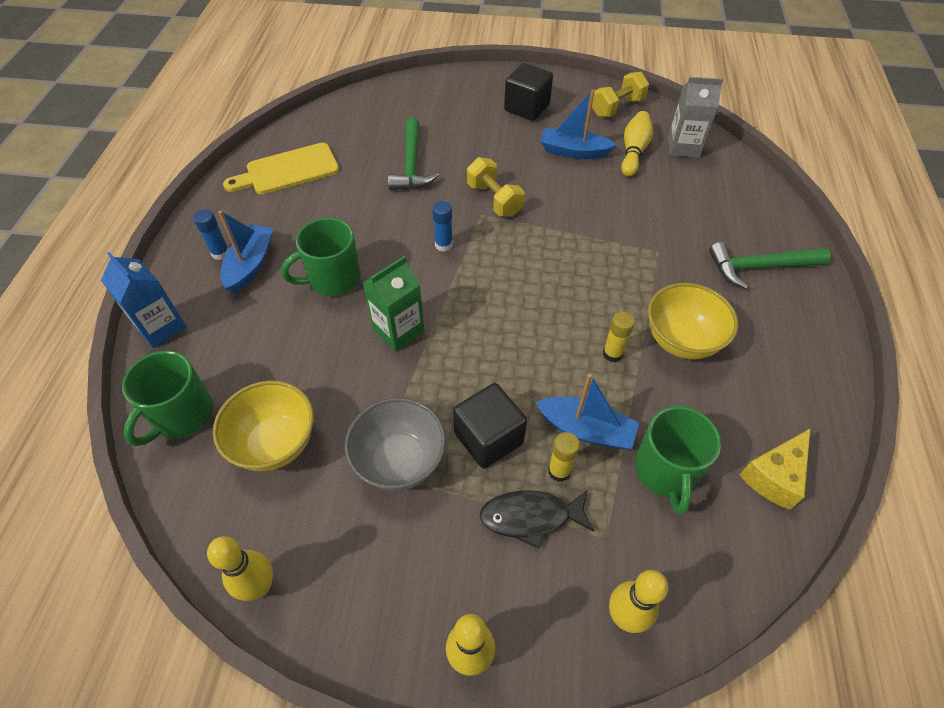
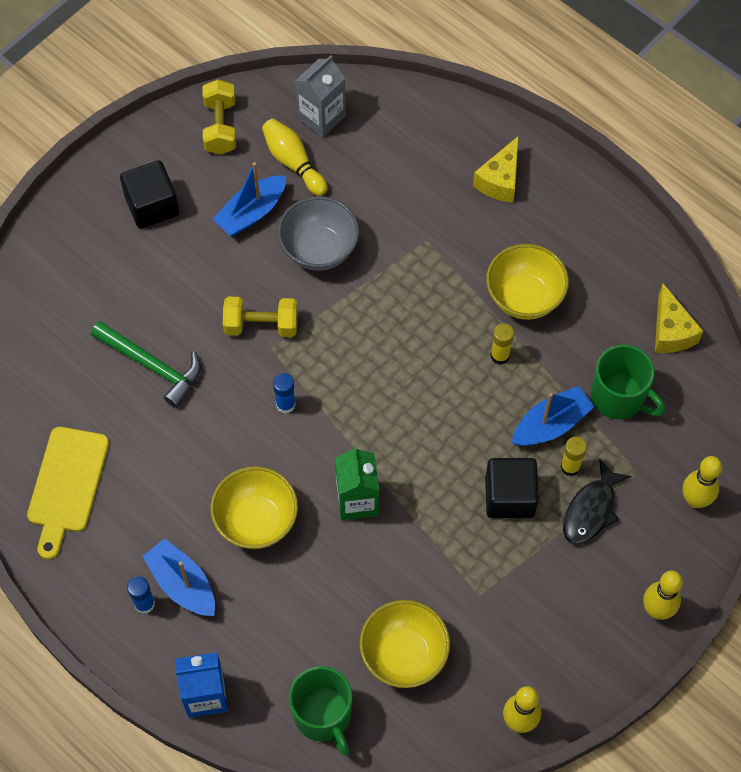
camera: 55 degrees left, 10 degrees up
green mug [281,218,361,296] -> yellow bowl [210,466,298,549]
grey bowl [344,398,446,491] -> grey bowl moved to [278,196,359,271]
green hammer [709,242,831,289] -> yellow cheese [473,136,519,203]

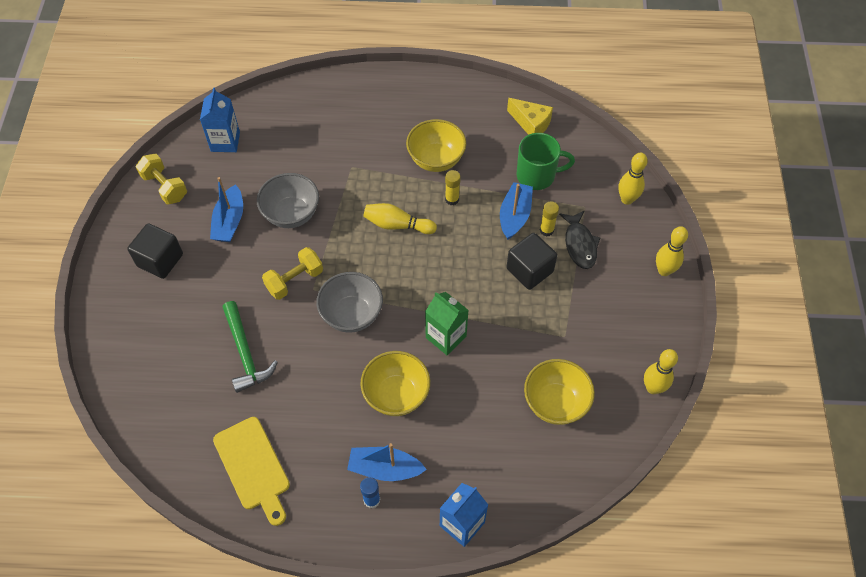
camera: 40 degrees left, 5 degrees down
green hammer [91,321,201,408] -> green hammer turned 75 degrees clockwise [222,301,278,393]
yellow bowling pin [262,119,328,196] -> yellow bowling pin moved to [363,203,437,234]
blue glue stick [273,373,296,414] -> grey bowl [316,272,383,333]
green mug [289,666,352,756] -> none
grey carton [295,55,346,137] -> blue carton [200,88,240,152]
yellow cheese [473,136,519,203] -> none

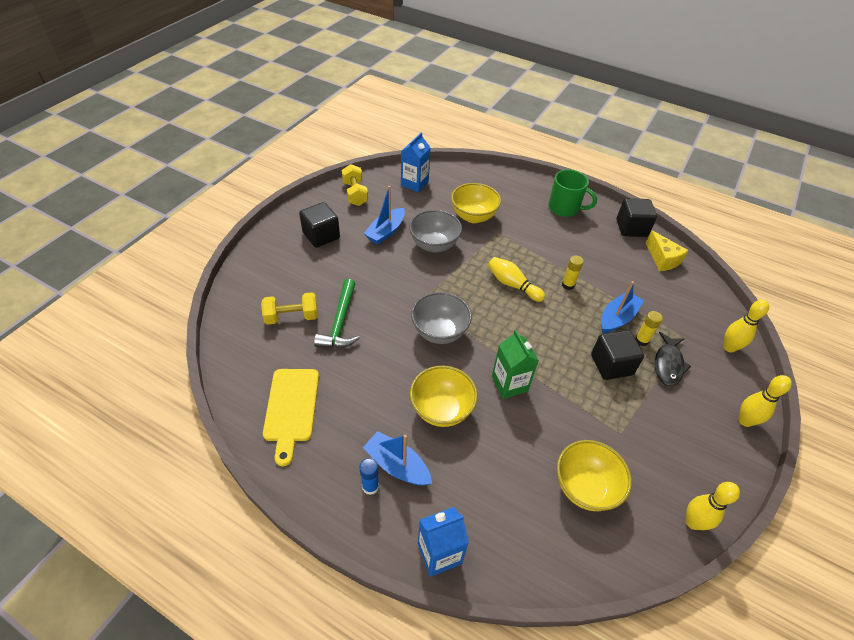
camera: 25 degrees right, 10 degrees down
yellow dumbbell [262,247,323,300] -> yellow dumbbell moved to [261,292,318,325]
yellow bowl [406,119,466,172] -> yellow bowl moved to [451,183,501,223]
green mug [517,133,575,190] -> green mug moved to [549,170,597,217]
none -> black cube [616,198,657,237]

